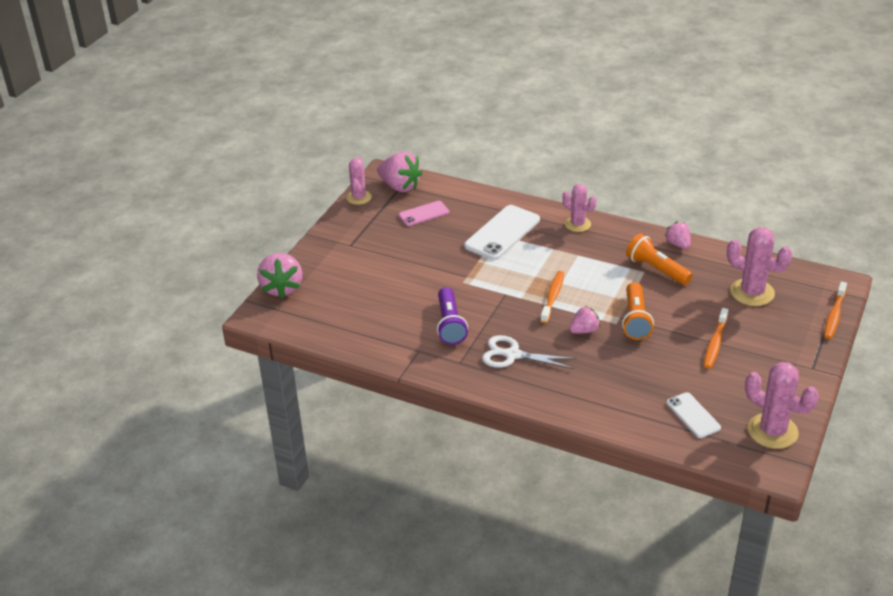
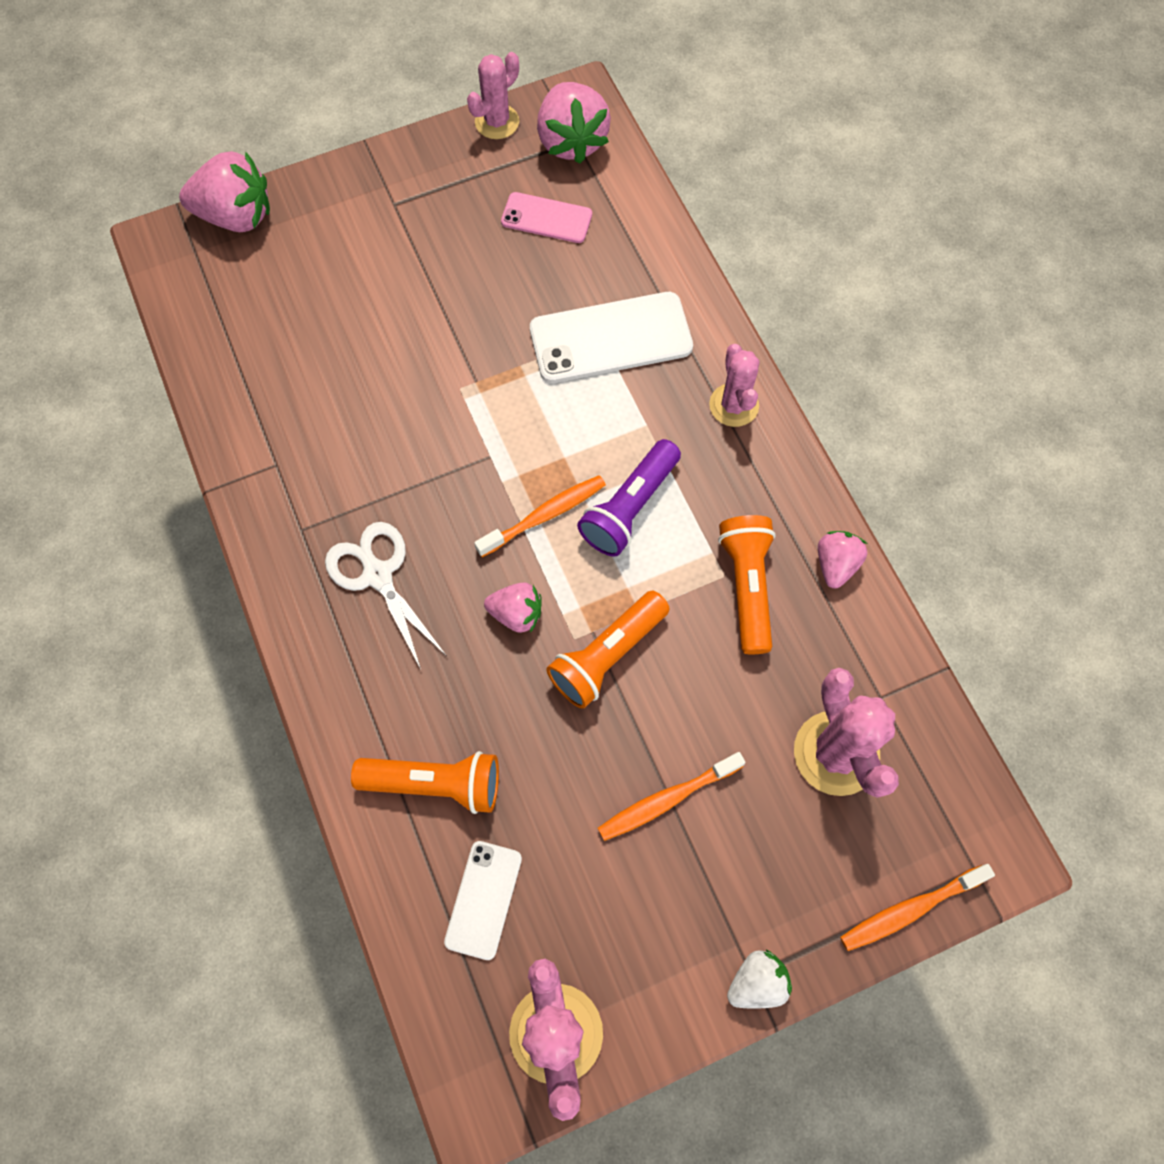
camera: 40 degrees right, 30 degrees up
pink strawberry [257,253,302,298] -> pink strawberry turned 120 degrees counterclockwise [179,151,270,232]
purple flashlight [437,287,468,345] -> purple flashlight moved to [577,439,681,557]
none -> orange flashlight [351,751,499,814]
none -> white strawberry [727,950,792,1009]

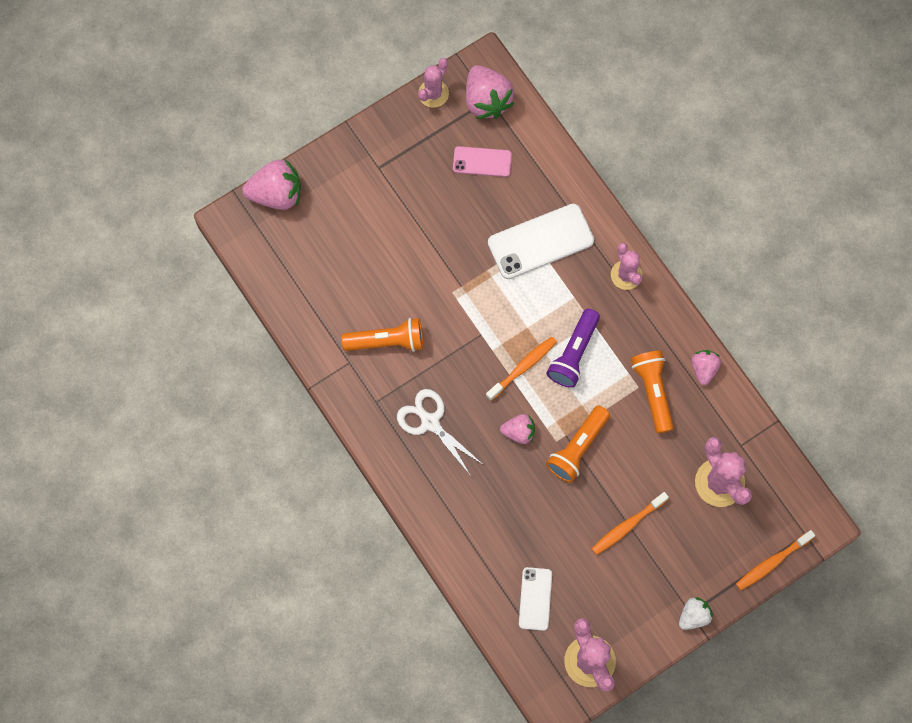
camera: 10 degrees left, 5 degrees up
orange flashlight [351,751,499,814] -> orange flashlight moved to [342,318,423,352]

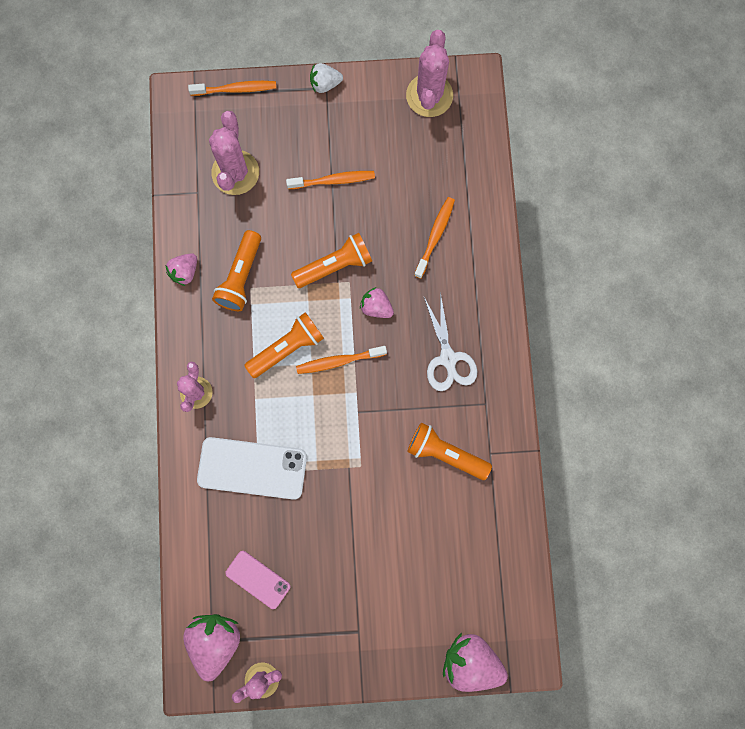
camera: 150 degrees left, 5 degrees up
white phone [519,567,552,631] -> none
purple flashlight [546,309,600,388] -> orange flashlight [244,312,324,378]
none -> orange toothbrush [414,197,455,279]

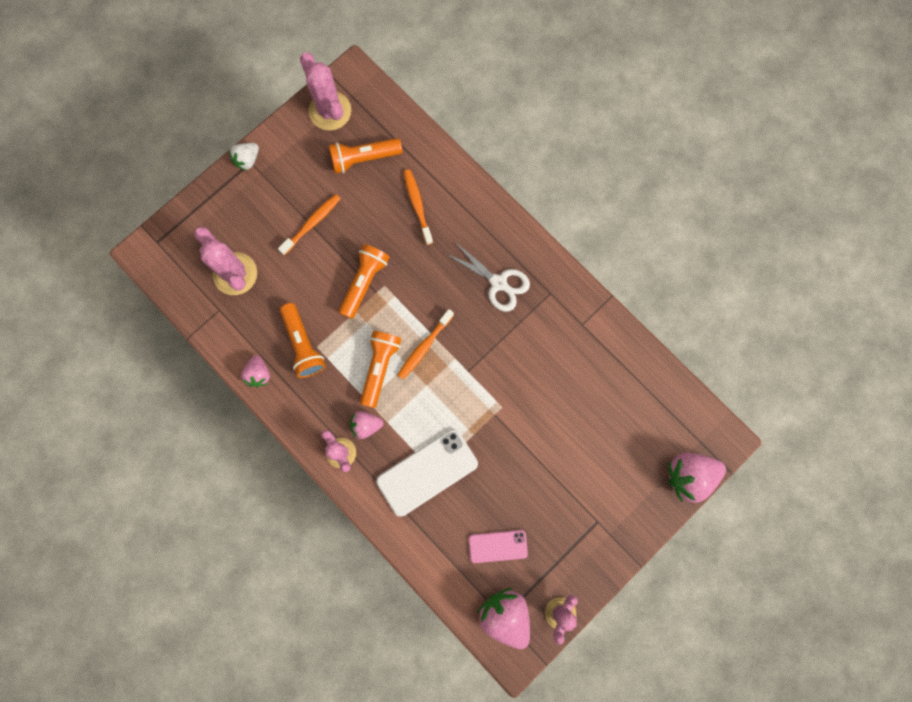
camera: 40 degrees left, 0 degrees up
orange toothbrush [188,81,276,96] -> none
pink strawberry [360,287,394,318] -> pink strawberry moved to [350,411,383,439]
orange flashlight [407,423,492,480] -> orange flashlight moved to [329,138,402,174]

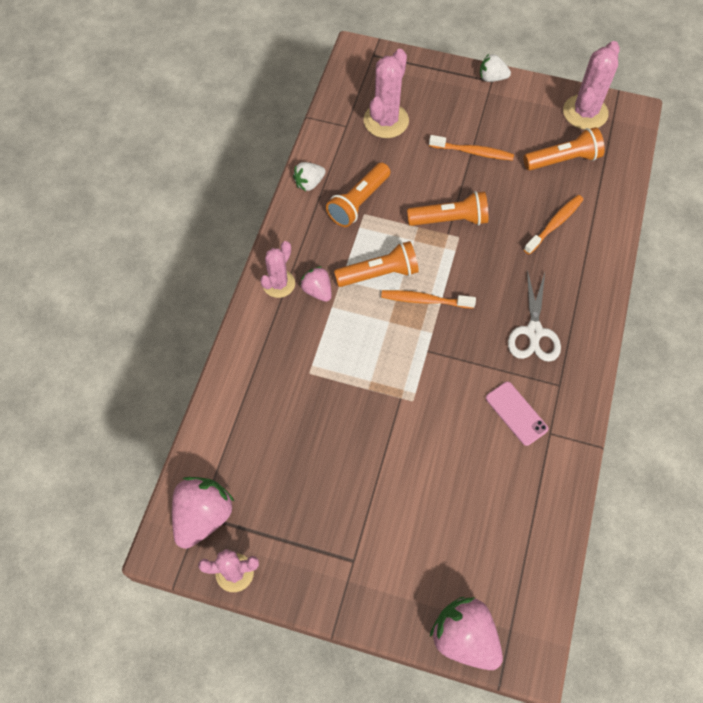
camera: 60 degrees right, 15 degrees down
pink strawberry [241,355,270,387] -> white strawberry [293,162,326,191]
orange flashlight [329,138,402,174] -> orange flashlight turned 120 degrees clockwise [524,127,605,170]
white phone [376,429,478,517] -> none
pink phone [469,530,528,563] -> pink phone moved to [486,382,549,446]

